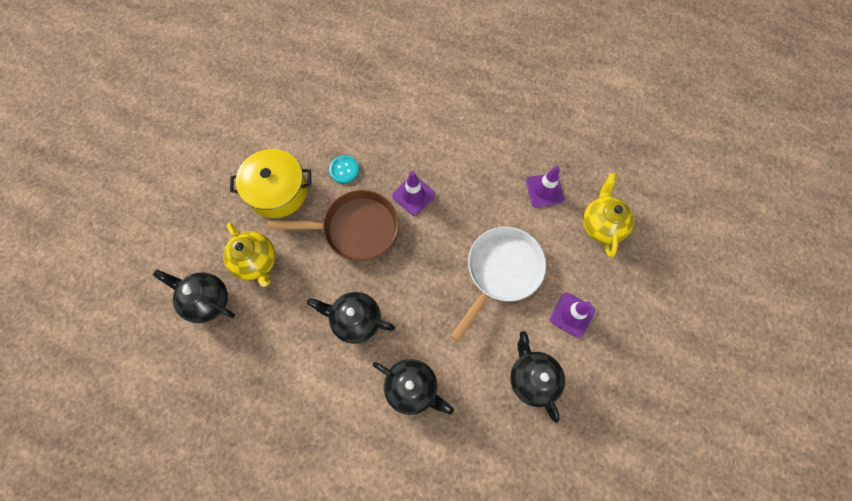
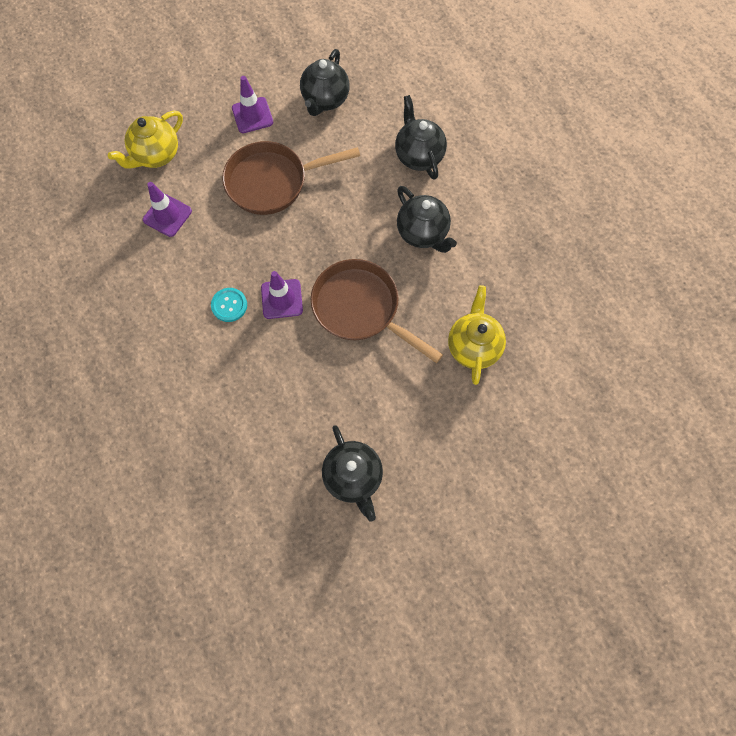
camera: 140 degrees left, 0 degrees up
black teapot [153,270,235,323] -> black teapot moved to [322,425,383,522]
yellow pot [230,149,311,218] -> none
turquoise button [329,155,359,183] -> turquoise button moved to [211,288,247,322]
white pan [451,227,546,342] -> brown pan [222,141,360,215]

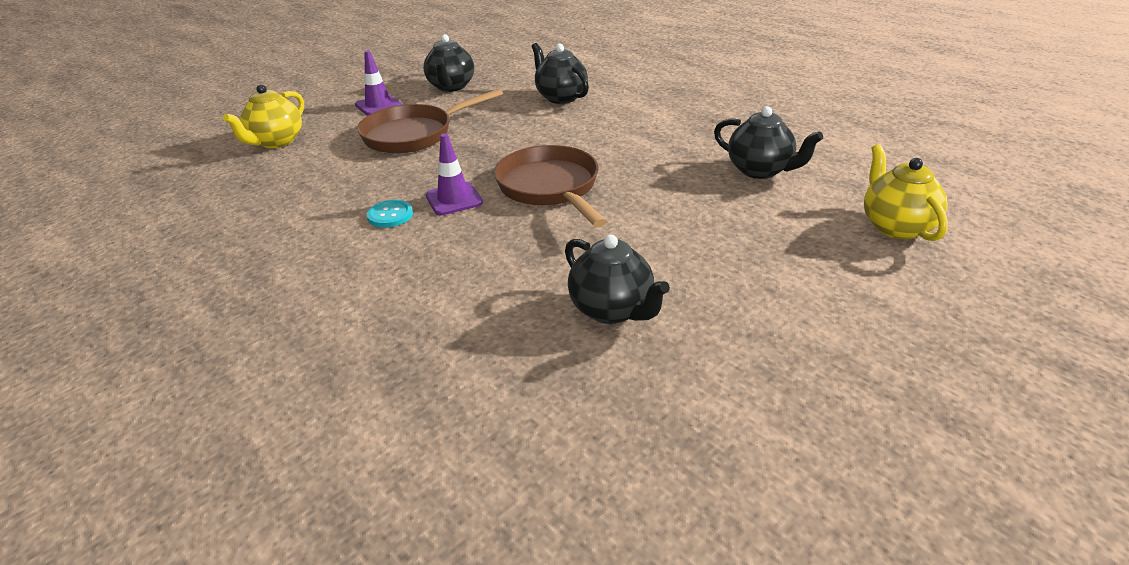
camera: 15 degrees left, 35 degrees down
purple traffic cone [143,182,192,237] -> none
brown pan [311,259,443,363] -> brown pan turned 45 degrees clockwise [494,145,607,227]
black teapot [397,186,457,253] -> black teapot moved to [714,106,823,179]
yellow teapot [448,285,506,385] -> yellow teapot moved to [864,144,948,241]

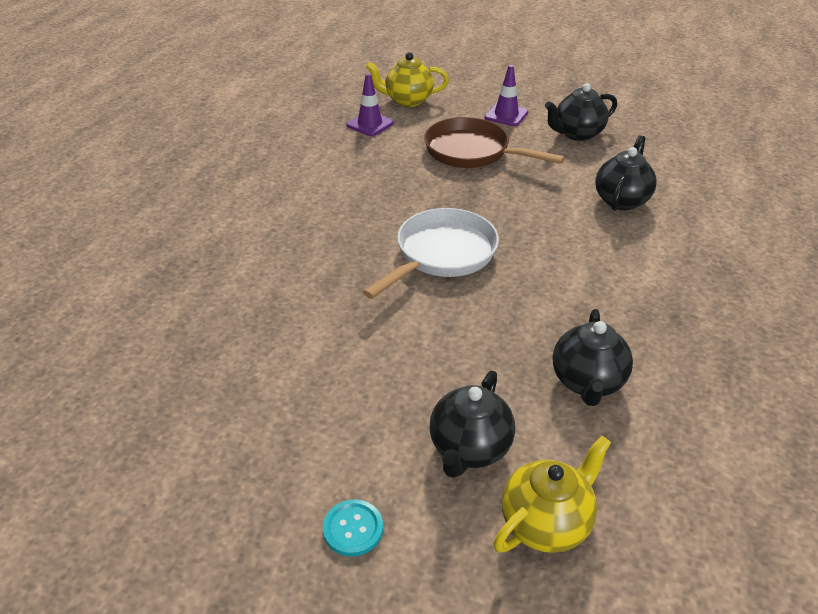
camera: 60 degrees right, 5 degrees up
turquoise button [367,200,413,228] -> turquoise button moved to [323,499,383,557]
purple traffic cone [426,133,483,215] -> purple traffic cone moved to [346,73,394,136]
brown pan [494,145,607,227] -> white pan [363,208,499,299]
black teapot [565,235,670,324] -> black teapot moved to [430,371,515,478]

